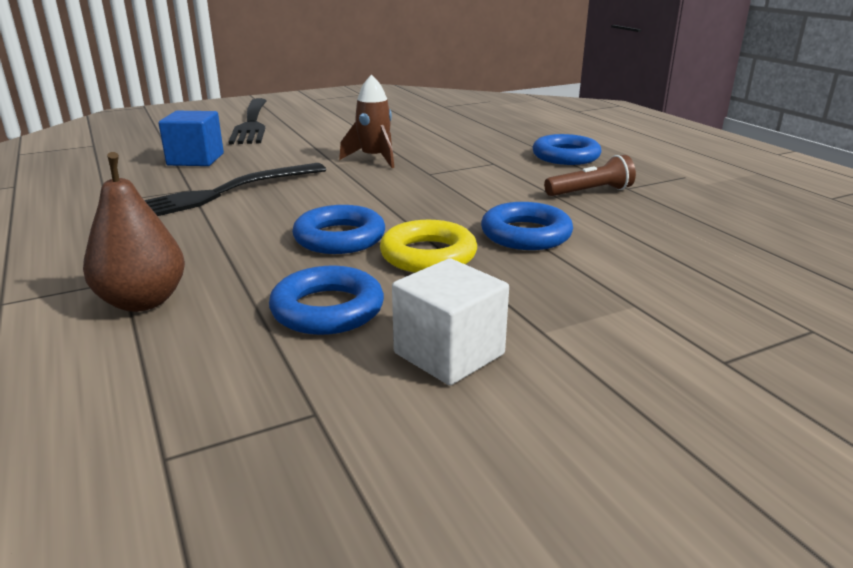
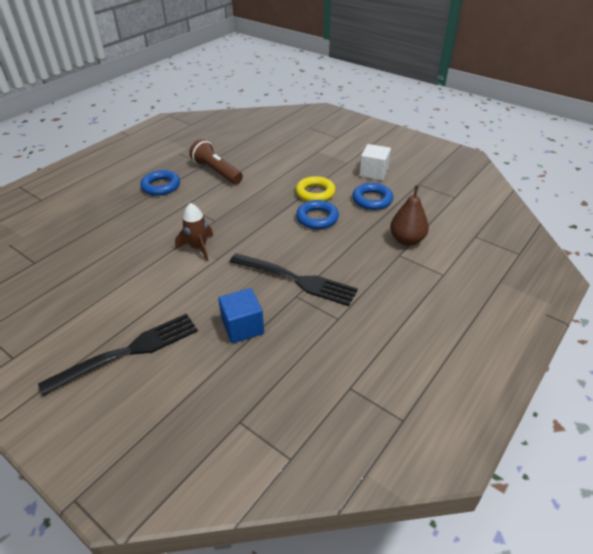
camera: 115 degrees left, 15 degrees up
blue ring [481,202,573,250] -> none
brown flashlight [544,155,636,196] -> brown flashlight [189,139,243,184], size x1.50

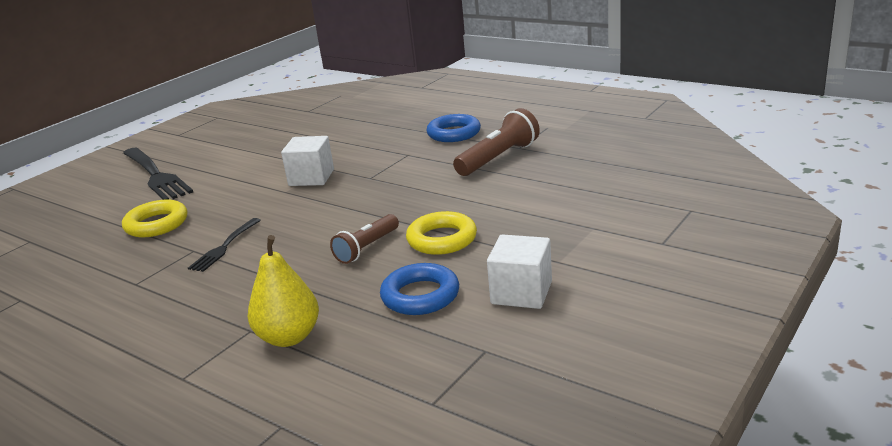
camera: 90 degrees right, 15 degrees down
brown rocket [175,203,213,261] -> white cube [281,136,334,186]
blue cube [218,288,264,344] -> yellow ring [122,200,187,237]
black fork [230,253,358,306] -> black fork [188,218,261,272], size x0.54
blue ring [296,200,339,229] -> brown flashlight [330,214,399,264]
brown pear [390,185,429,245] -> yellow pear [248,235,319,347]

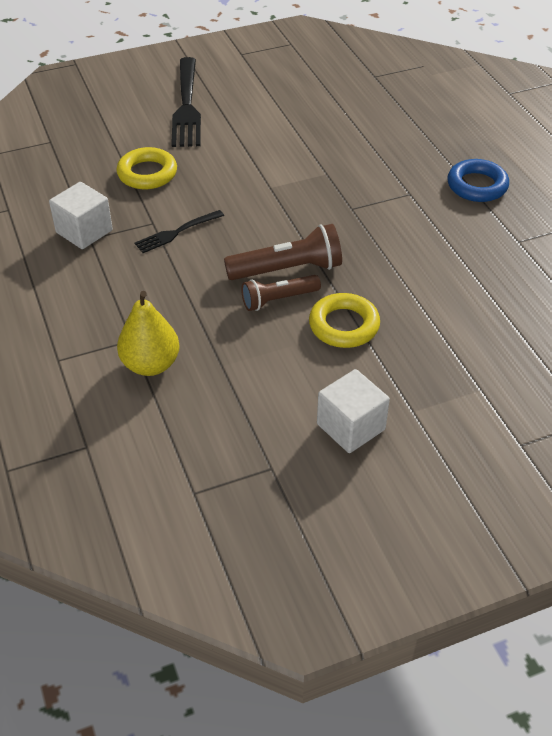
camera: 30 degrees right, 20 degrees up
white cube [281,136,334,186] -> white cube moved to [49,182,113,249]
blue ring [380,263,459,315] -> none
brown flashlight [453,108,540,176] -> brown flashlight moved to [224,224,342,280]

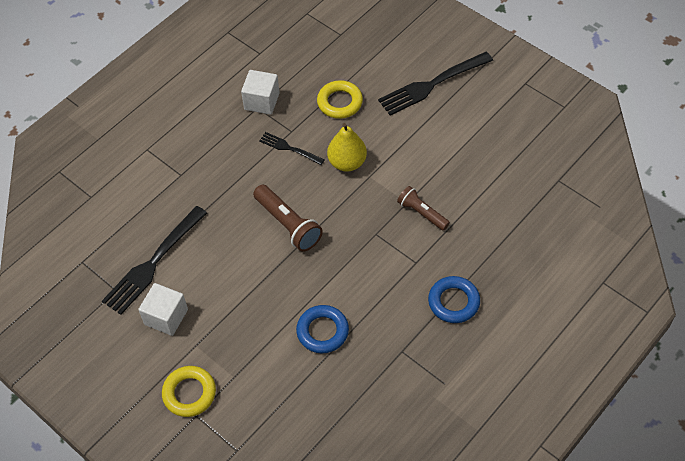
camera: 65 degrees right, 10 degrees up
yellow pear [117,291,179,376] -> yellow pear moved to [327,123,367,172]
brown flashlight [241,275,321,311] -> brown flashlight moved to [397,186,450,231]
yellow ring [309,293,380,348] -> yellow ring moved to [162,366,216,417]
none -> black fork [102,206,207,315]
none -> blue ring [296,305,349,353]

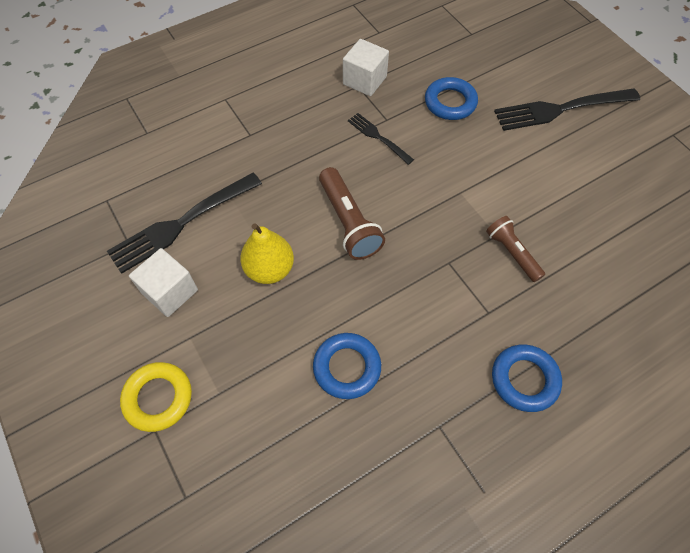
camera: 15 degrees right, 5 degrees up
yellow ring [317,80,363,119] -> blue ring [425,77,478,120]
yellow pear [327,123,367,172] -> yellow pear moved to [240,223,294,284]

